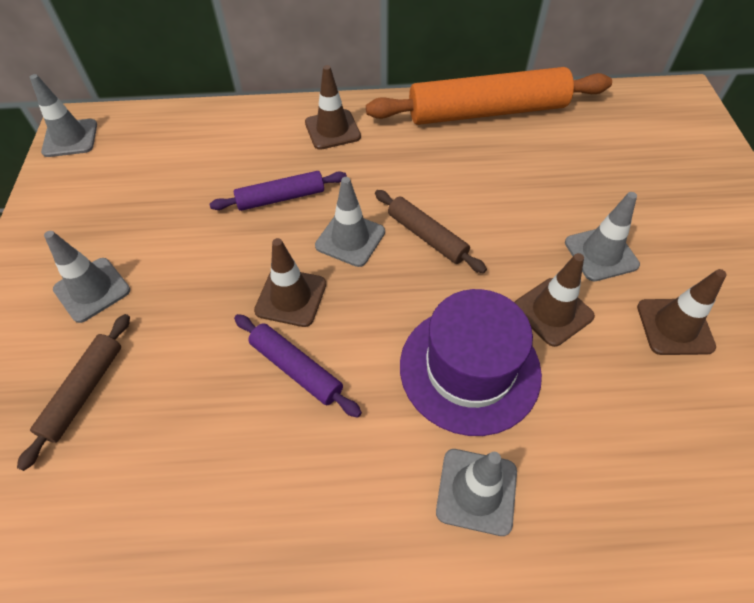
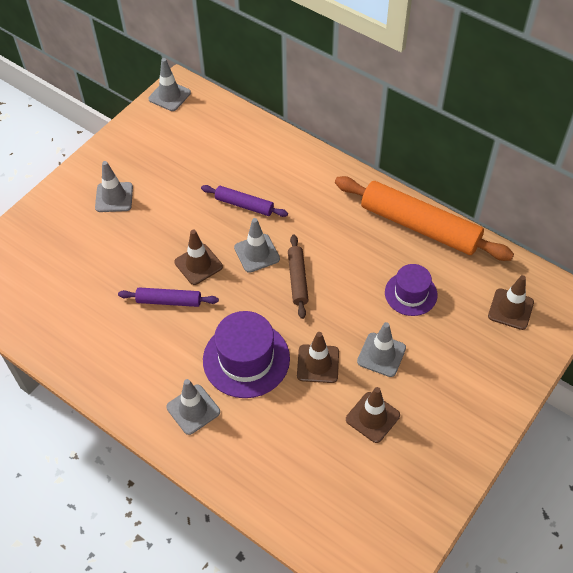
camera: 40 degrees right, 0 degrees up
brown rolling pin [17,314,130,471] -> none
purple rolling pin [234,314,362,418] -> purple rolling pin turned 75 degrees counterclockwise [118,287,219,307]
brown traffic cone [305,65,361,150] -> brown traffic cone moved to [488,275,534,330]
none -> purple hat [385,264,438,316]

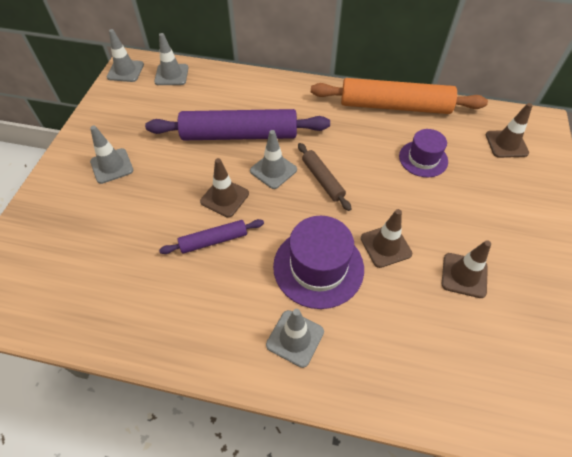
camera: 25 degrees left, 0 degrees up
purple rolling pin [201,185,288,217] -> purple rolling pin [145,109,330,140], size x2.01
grey traffic cone [357,322,406,377] -> grey traffic cone moved to [154,33,188,85]

